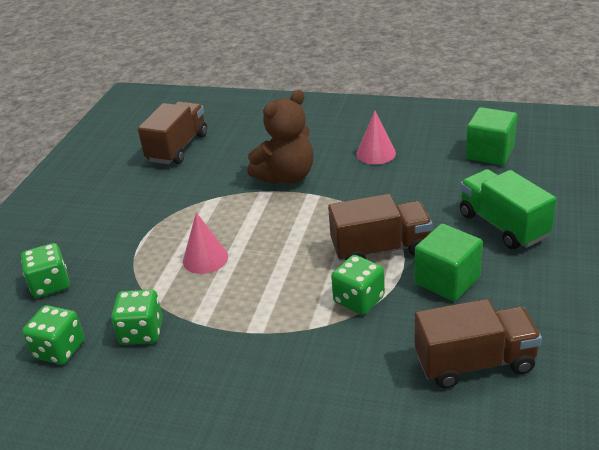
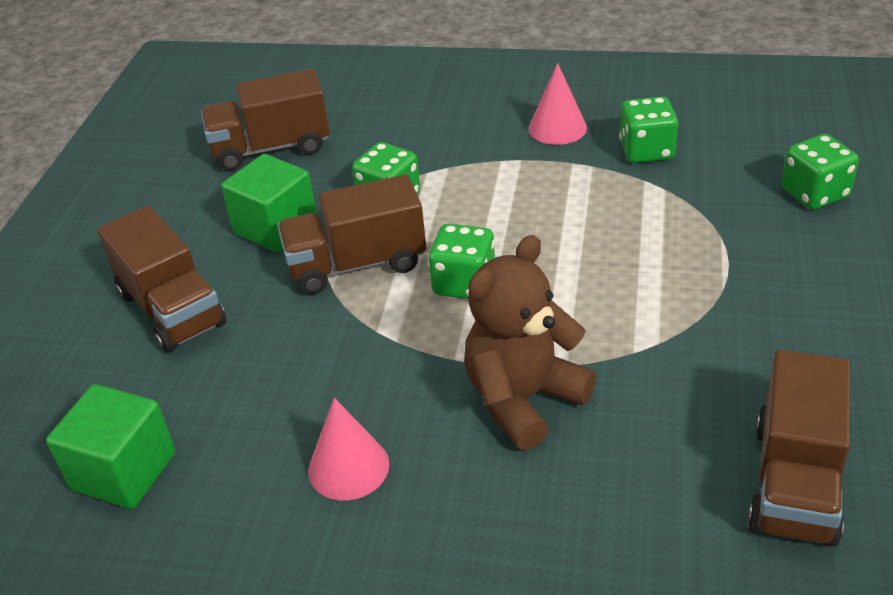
camera: 175 degrees right, 5 degrees up
green dice [22,305,85,365] -> green dice moved to [429,224,495,299]
pink cone [183,212,228,274] -> pink cone moved to [529,63,587,145]
green truck [460,169,557,249] -> brown truck [97,206,227,352]

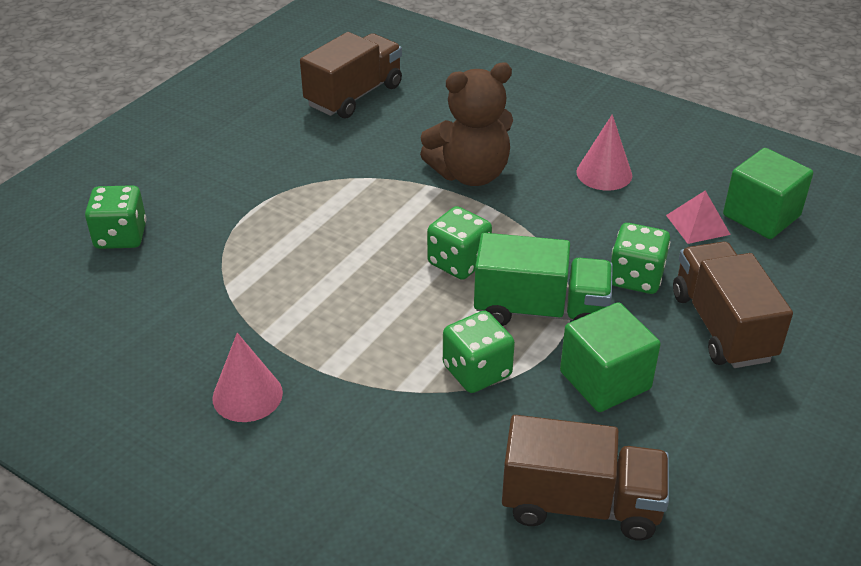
camera: 160 degrees left, 0 degrees up
brown truck [277,174,426,294] -> green truck [474,233,613,326]
green dice [619,96,678,163] -> green dice moved to [611,223,670,294]
none -> pink pyramid [666,190,731,244]

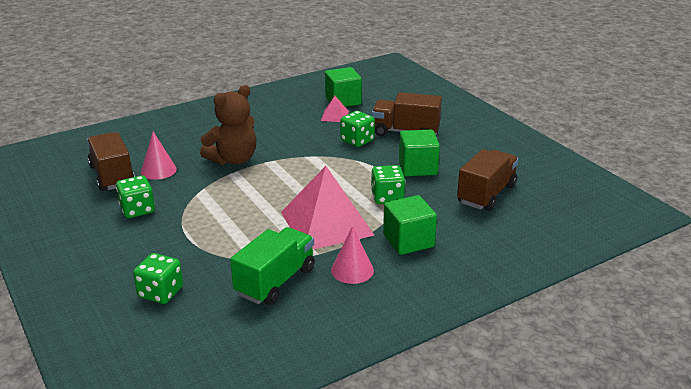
camera: 65 degrees left, 10 degrees down
brown teddy bear [420,62,513,186] -> brown teddy bear turned 45 degrees clockwise [200,85,257,165]
green dice [427,206,492,280] -> green dice moved to [116,176,155,218]
green truck [474,233,613,326] -> green truck moved to [230,227,315,305]
pink cone [576,114,632,191] -> pink cone moved to [141,132,177,180]
none -> pink pyramid [281,166,375,249]
none -> green cube [383,195,437,255]

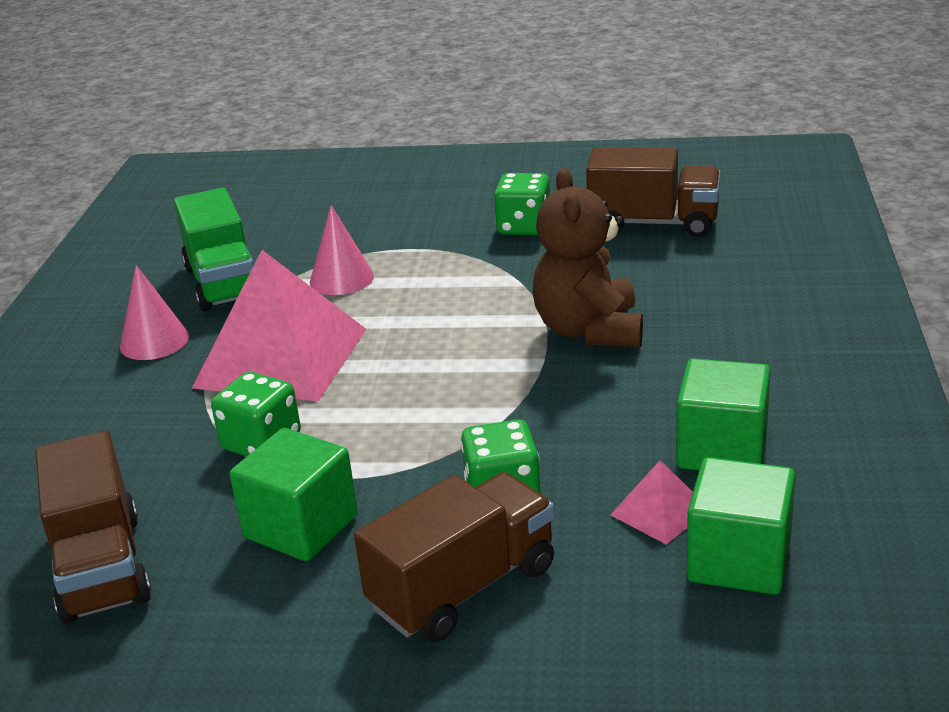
camera: 130 degrees right, 0 degrees up
green dice [133,253,183,304] -> none
pink cone [141,132,177,180] -> pink cone moved to [310,205,374,295]
green cube [383,195,437,255] -> green cube moved to [676,358,770,470]

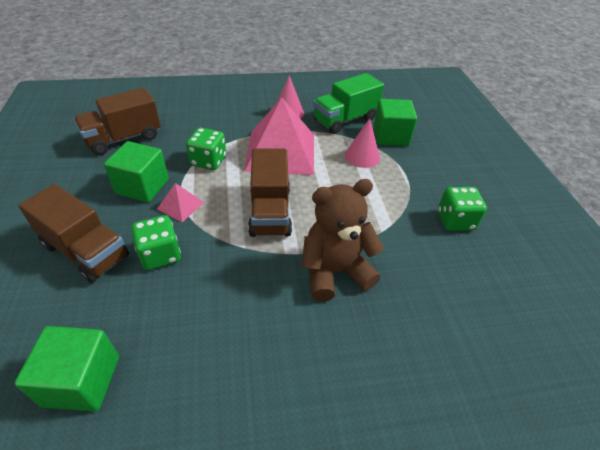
camera: 70 degrees right, 15 degrees up
brown truck [586,147,721,237] -> brown truck moved to [248,148,292,237]
pink pyramid [610,460,693,545] -> pink pyramid moved to [157,183,204,222]
green cube [676,358,770,470] -> green cube moved to [374,99,417,146]

